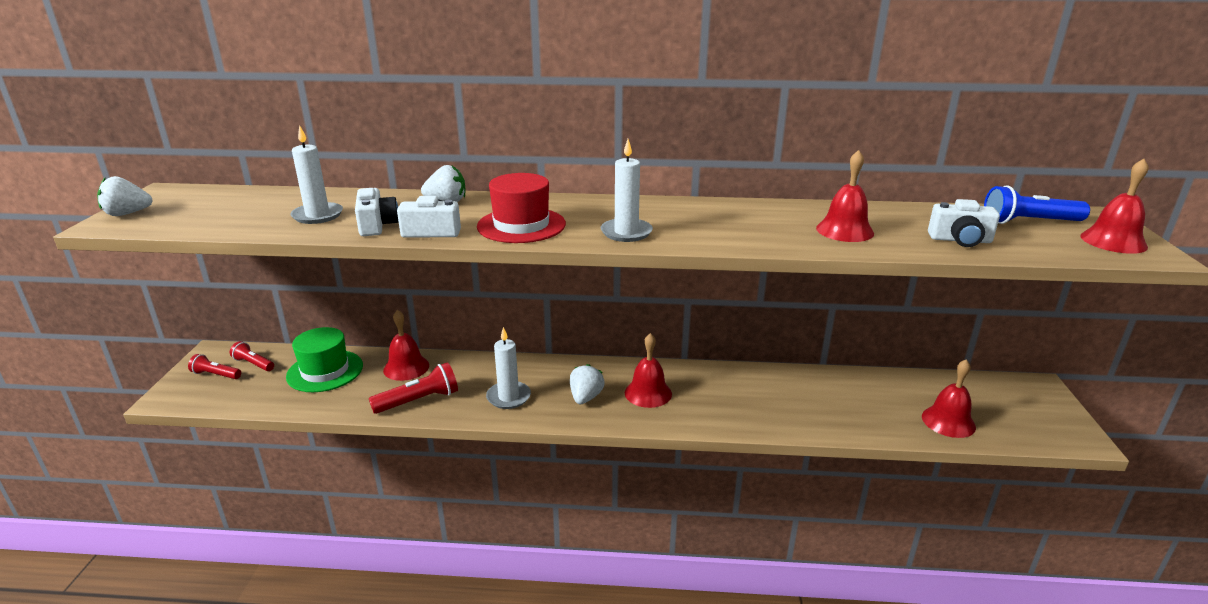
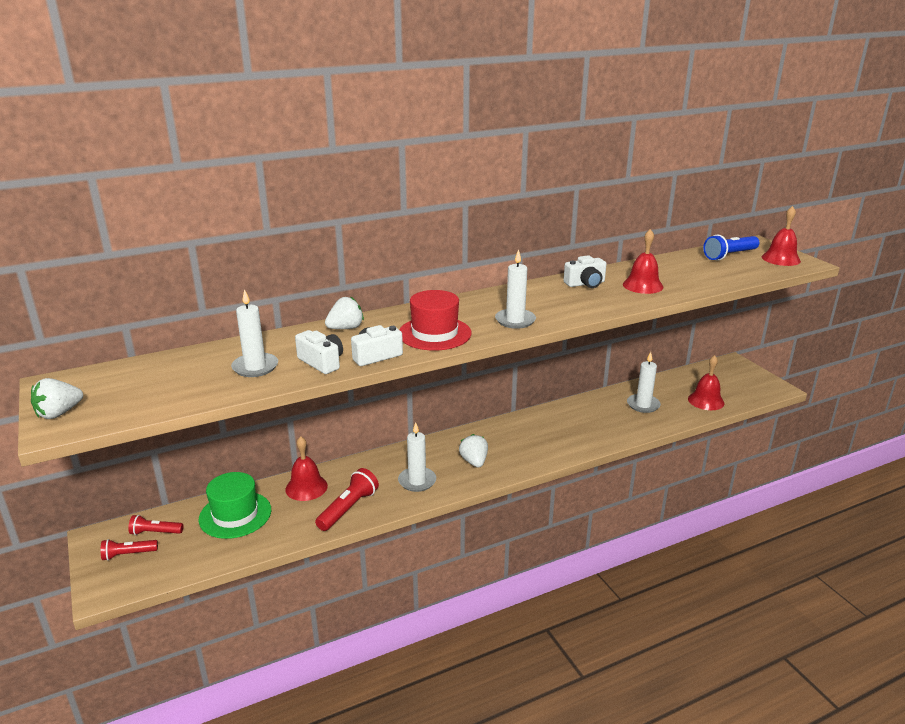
camera: 30 degrees left, 0 degrees up
red bell [625,333,672,408] -> none
white camera [928,199,1000,247] -> white camera moved to [564,255,607,288]
none -> white candle [627,352,661,413]

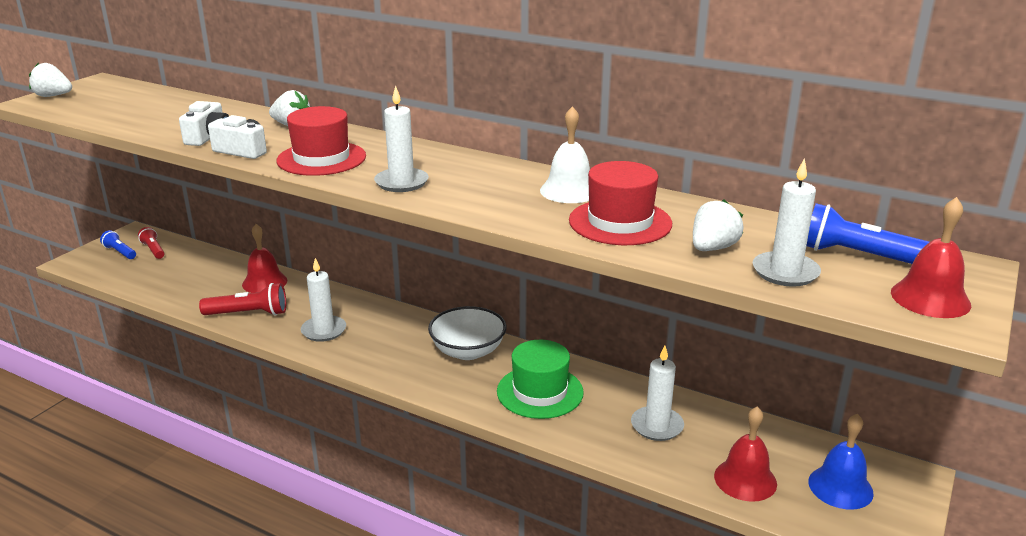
camera: 55 degrees right, 0 degrees up
red flashlight [101,539,158,561] -> blue flashlight [100,230,136,259]
green hat [199,472,271,539] -> green hat moved to [497,340,584,419]
white candle [231,289,278,377] -> white candle moved to [753,158,821,287]
white strawberry [459,434,488,468] -> white strawberry moved to [693,199,744,251]
white camera [564,255,607,288] -> white bell [540,106,590,203]
red bell [623,229,663,294] -> red hat [569,161,672,245]
none -> white bowl [428,306,507,360]
none -> blue bell [808,414,874,510]

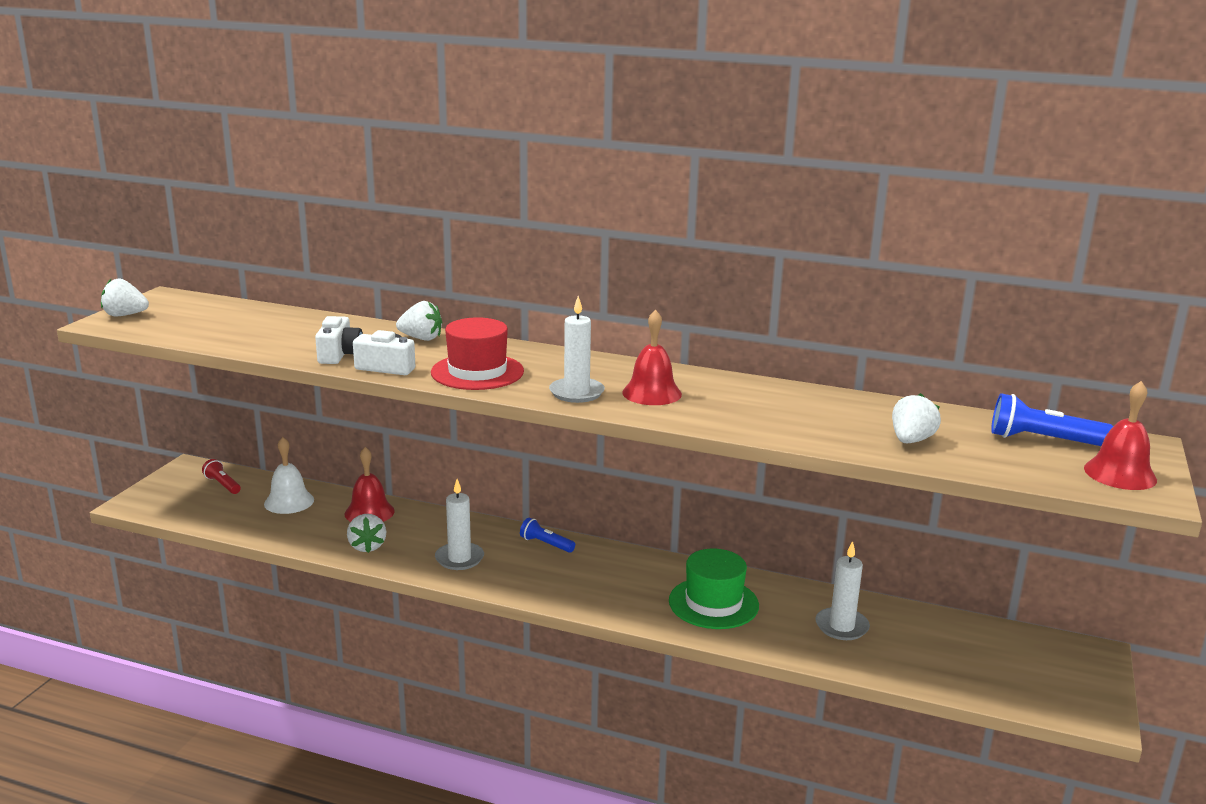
camera: 10 degrees left, 5 degrees down
blue flashlight [100,230,136,259] -> blue flashlight moved to [520,518,575,553]
red flashlight [199,283,286,315] -> white strawberry [347,514,386,553]
white bowl [428,306,507,360] -> none
white bell [540,106,590,203] -> white bell moved to [264,437,314,514]
red hat [569,161,672,245] -> none
red bell [714,406,777,502] -> red bell moved to [622,310,682,405]
white candle [753,158,821,287] -> none
blue bell [808,414,874,510] -> none

